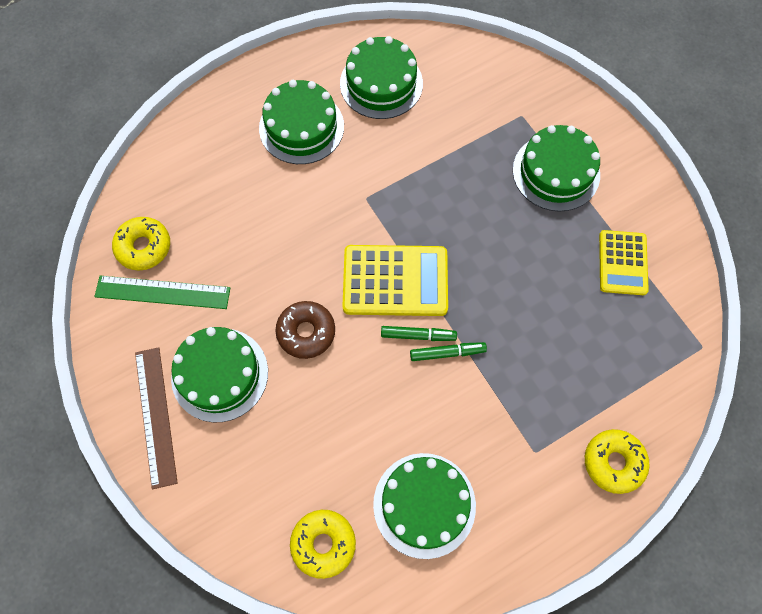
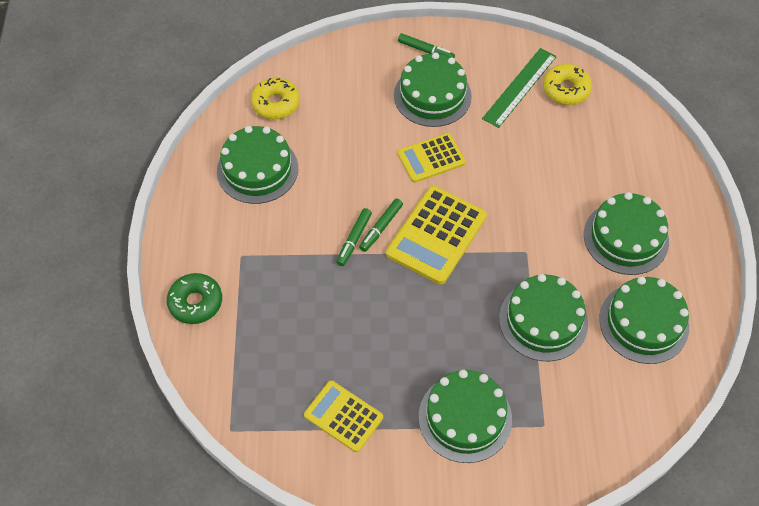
camera: 120 degrees right, 10 degrees down
brown ruler [135,347,178,489] -> green marker [398,33,455,58]
brown donut [275,301,335,359] -> yellow calculator [398,133,465,183]
yellow donut [585,429,650,494] -> green donut [167,273,222,324]
none -> green cake [499,274,588,361]

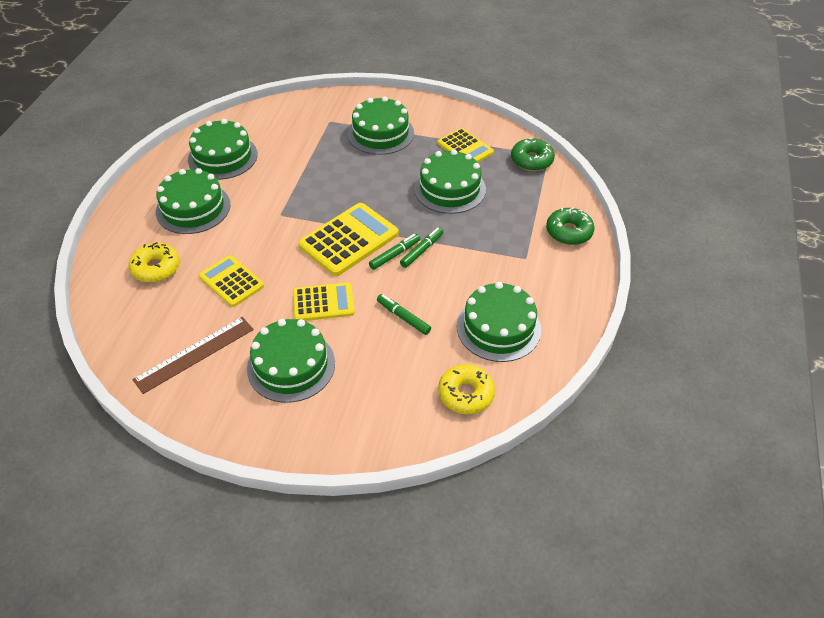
camera: 165 degrees left, 10 degrees down
green marker [398,33,455,58] -> green marker moved to [377,294,431,335]
green ruler [482,48,557,128] -> brown ruler [132,317,254,394]
green cake [499,274,588,361] -> green cake moved to [414,149,486,214]
yellow donut [543,64,592,105] -> yellow donut moved to [128,242,180,283]
none -> yellow calculator [199,255,264,307]
none -> green donut [511,138,555,171]

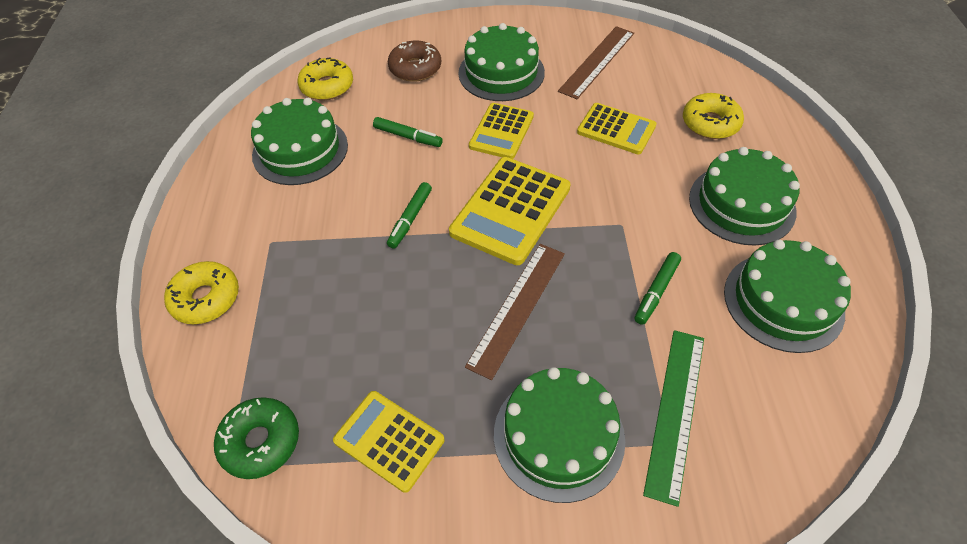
camera: 165 degrees right, 5 degrees up
yellow calculator [293,282,355,321] -> yellow calculator turned 45 degrees counterclockwise [469,103,534,159]
green marker [369,234,420,270] -> green marker moved to [634,252,681,325]
green cake [414,149,486,214] -> none
green donut [546,207,594,245] -> yellow donut [164,261,239,324]
none -> brown donut [388,41,441,82]
none -> brown ruler [465,244,565,380]
none -> green ruler [643,330,704,507]

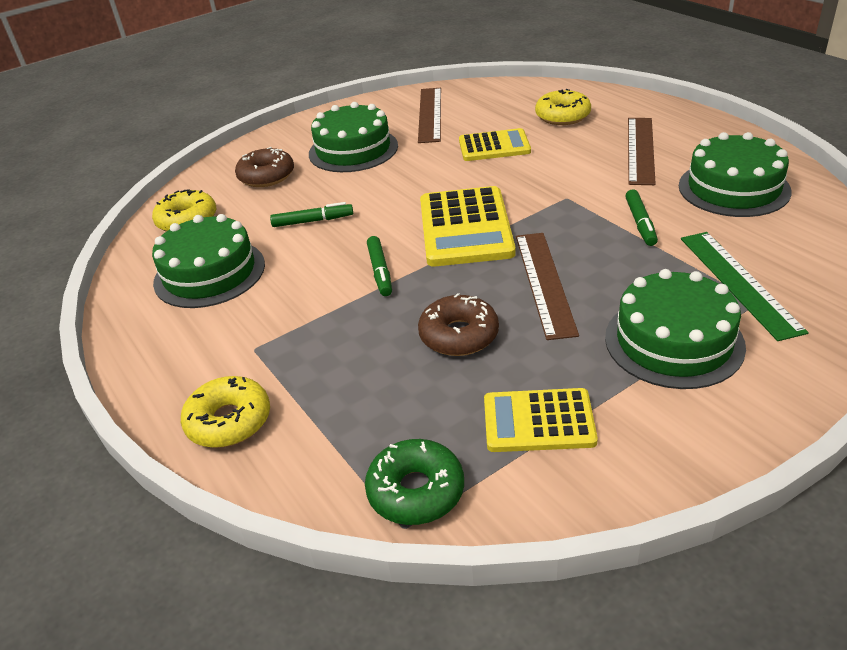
camera: 30 degrees left, 15 degrees down
yellow calculator [469,103,534,159] -> none
green cake [689,147,800,246] -> brown ruler [628,118,656,185]
none -> brown donut [418,293,499,356]

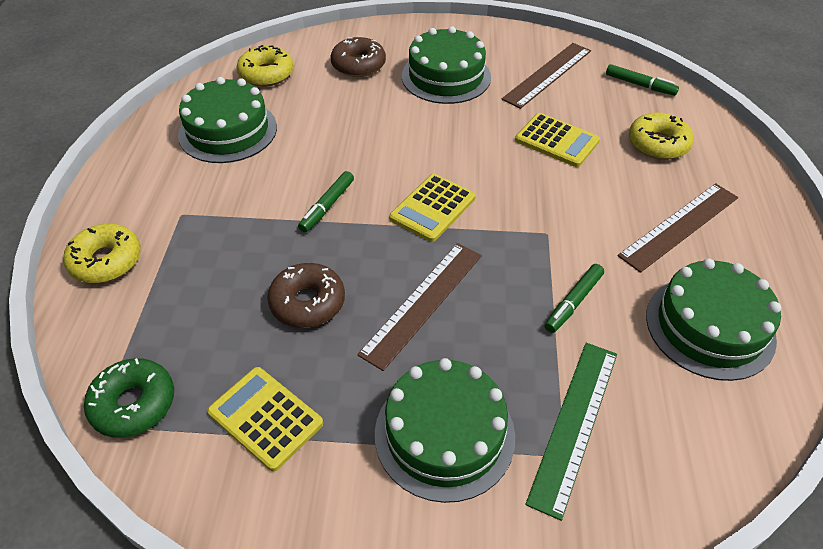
camera: 35 degrees right, 10 degrees up
green marker [270,202,353,227] -> green marker moved to [606,64,679,96]
yellow calculator [420,186,516,267] -> yellow calculator [389,174,476,242], size x0.64

